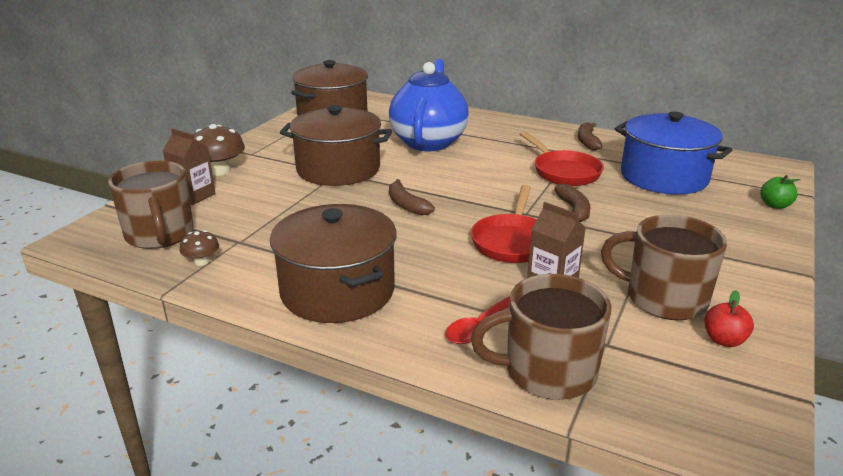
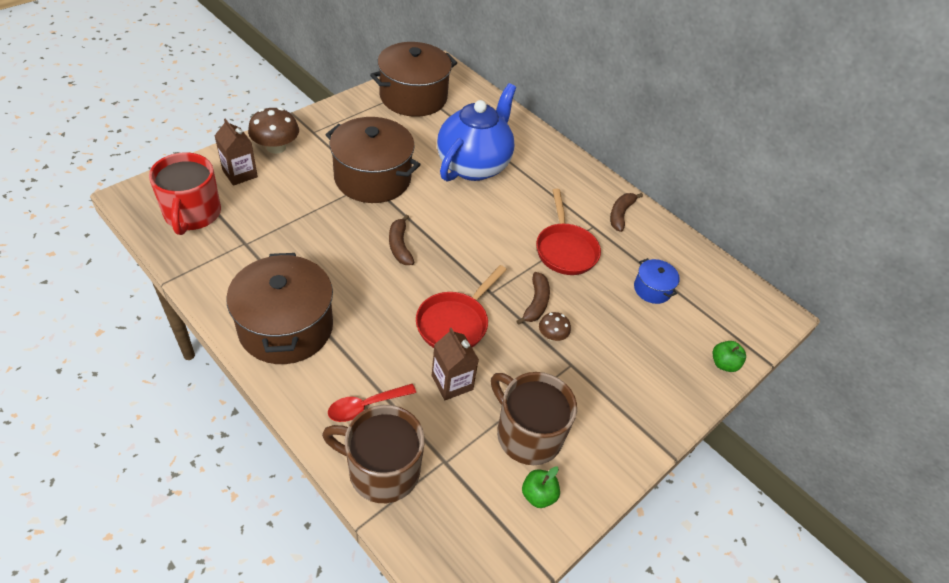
camera: 15 degrees right, 20 degrees up
brown mug [108,161,194,249] -> red mug [149,152,221,235]
brown mushroom [180,230,219,266] -> brown mushroom moved to [539,312,571,341]
blue pot [615,112,732,195] -> blue pot [634,258,680,304], size x0.46
red apple [704,290,754,347] -> green apple [522,466,560,508]

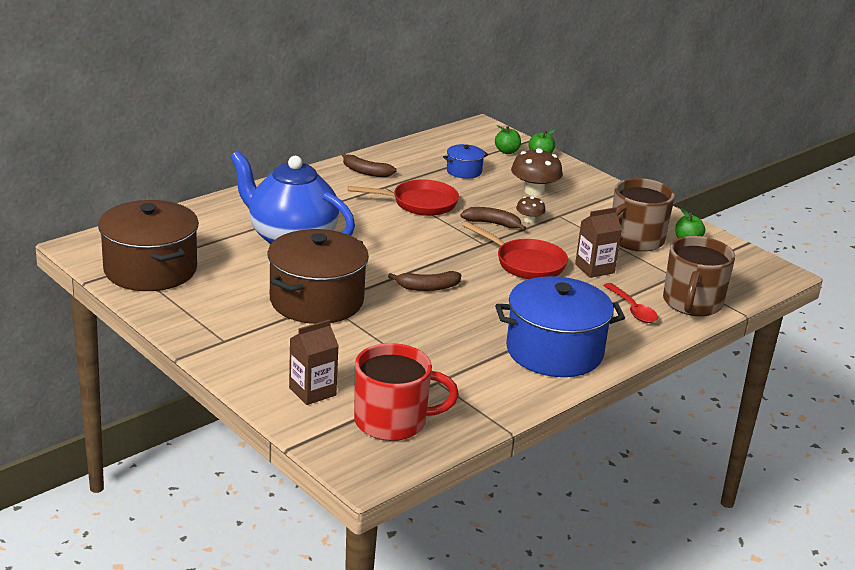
camera: 85 degrees left, 20 degrees down
brown pot [226,253,333,364] -> blue pot [495,276,625,377]
brown mushroom [248,107,299,154] -> brown mushroom moved to [511,148,563,196]
none -> green apple [495,125,521,154]

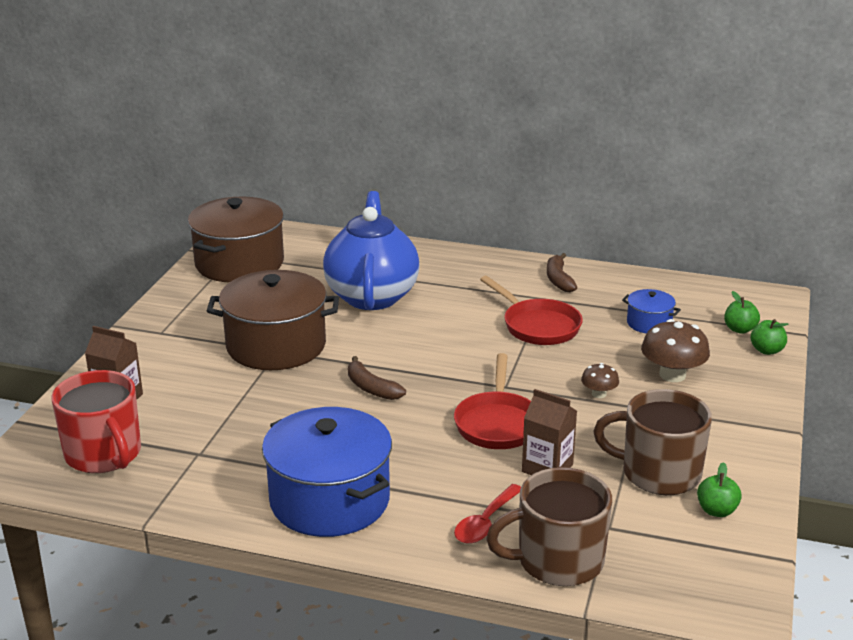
camera: 60 degrees right, 0 degrees up
brown banana [460,207,526,231] -> none

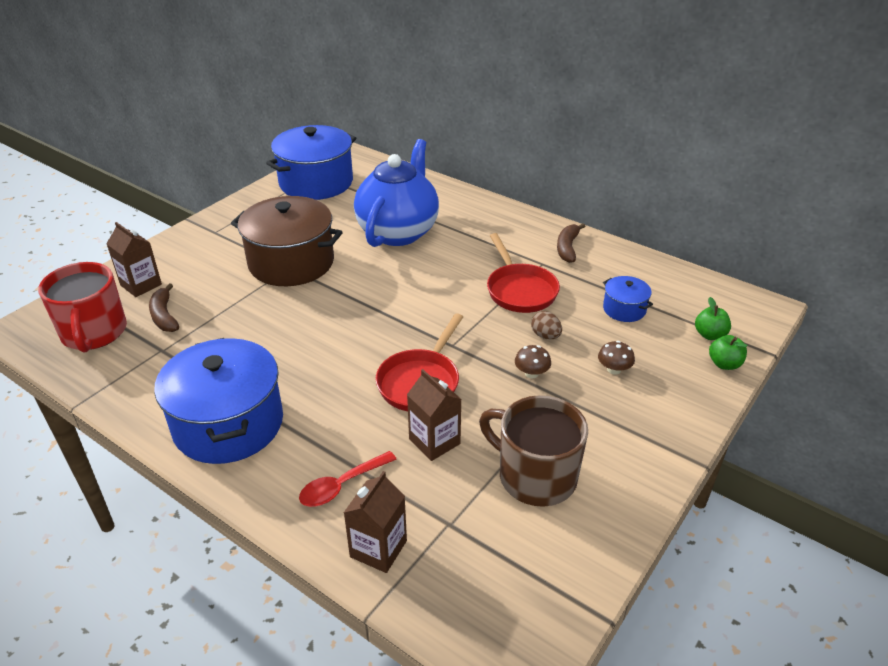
camera: 20 degrees right, 10 degrees up
brown pot [188,197,284,283] -> blue pot [266,125,356,200]
brown banana [348,356,406,400] -> brown banana moved to [149,283,179,332]
brown mug [486,467,612,586] -> brown carton [344,471,407,573]
brown mushroom [641,319,710,382] -> brown mushroom [598,341,635,374], size x0.55
green apple [697,462,742,517] -> none
none -> brown egg [531,311,562,339]

